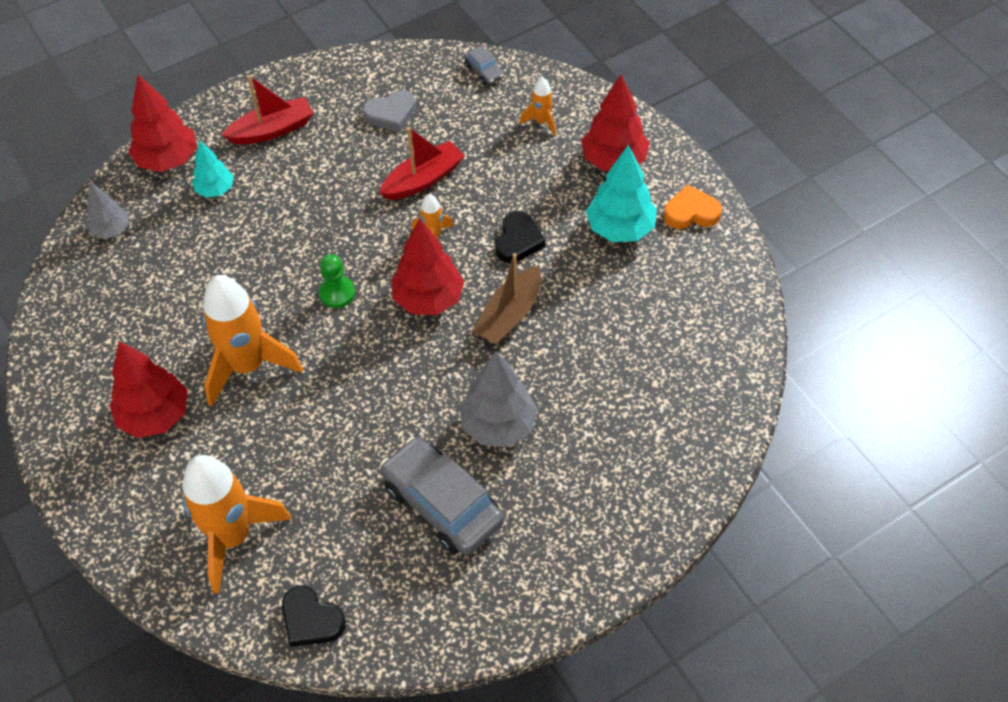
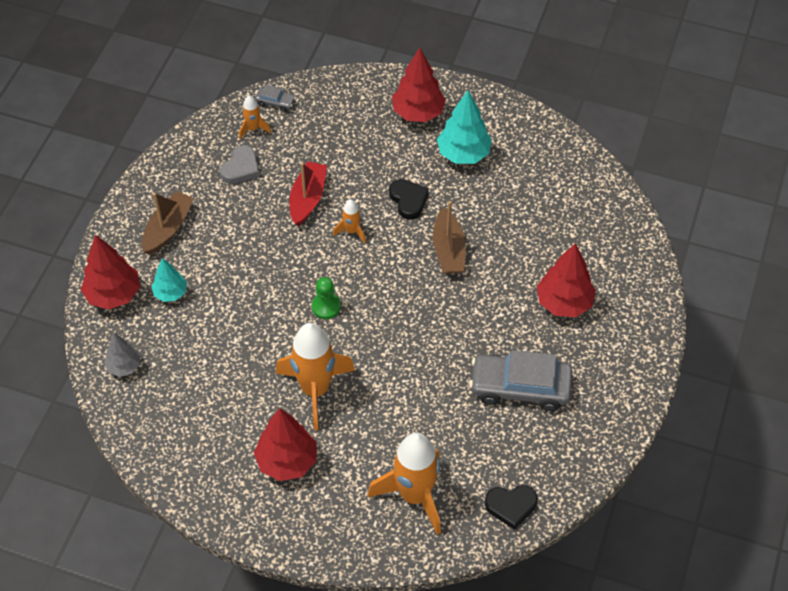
camera: 40 degrees left, 0 degrees up
red boat [222,75,314,144] -> brown boat [142,191,194,255]
red tree [391,218,464,315] -> red tree moved to [537,243,596,317]
grey tree [460,351,538,447] -> none
orange rocket [519,77,556,136] -> orange rocket moved to [239,95,271,139]
orange heart [664,185,722,229] -> none

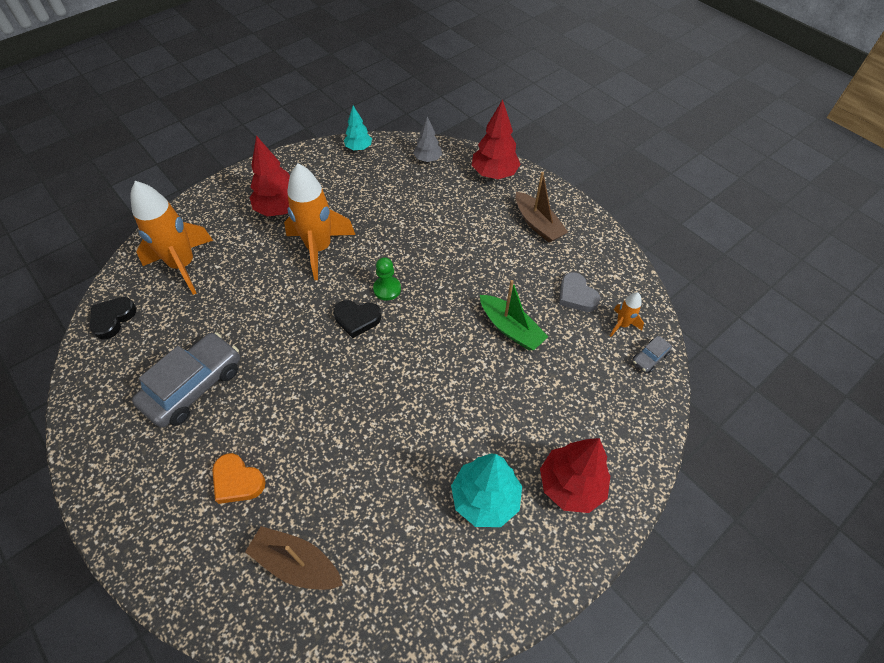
camera: 120 degrees right, 0 degrees up
turquoise tree [151,258,187,302] -> turquoise tree moved to [344,106,372,151]
red boat [289,161,327,226] -> green boat [480,280,549,350]
orange rocket [333,199,366,243] -> none
black heart [389,179,429,220] -> black heart moved to [333,300,381,338]
brown boat [433,201,466,274] -> brown boat moved to [245,526,343,590]
red tree [537,243,596,317] -> orange heart [213,453,266,504]

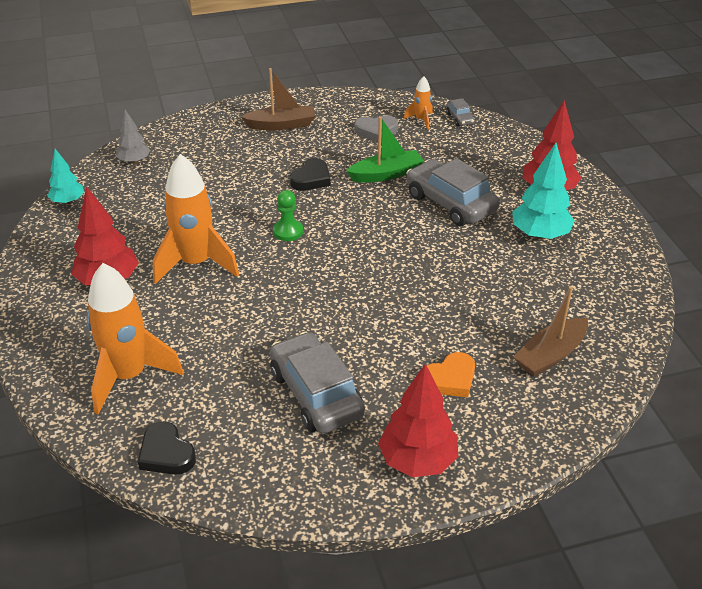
camera: 65 degrees left, 15 degrees down
black heart [333,300,381,338] -> black heart moved to [290,158,331,191]
red tree [472,99,521,179] -> red tree moved to [378,364,458,477]
none -> grey car [406,158,500,226]

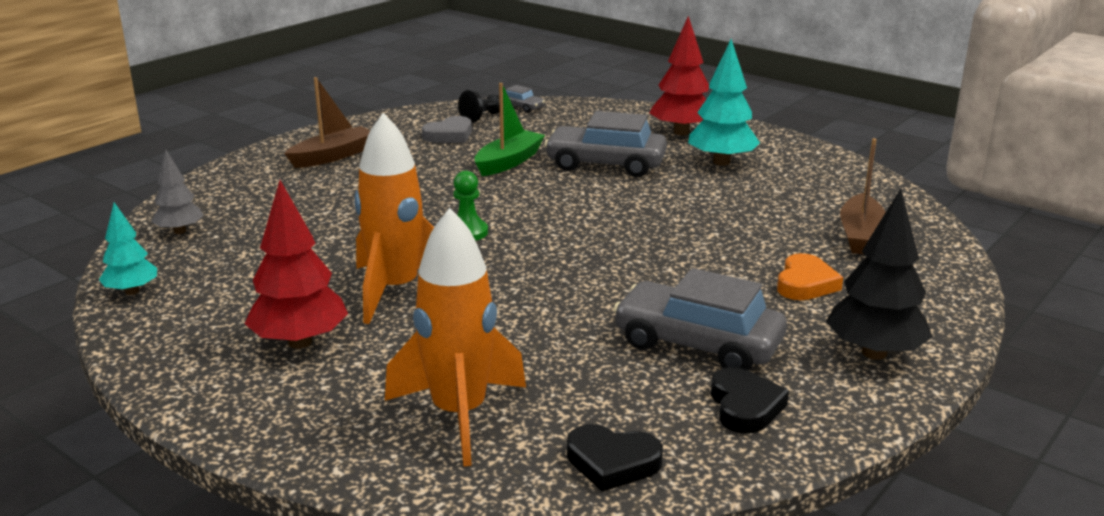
camera: 35 degrees left, 15 degrees down
black heart [290,158,331,191] -> black heart moved to [711,367,789,434]
red tree [378,364,458,477] -> black tree [826,189,933,360]
orange rocket [404,76,433,130] -> black pawn [458,90,500,123]

